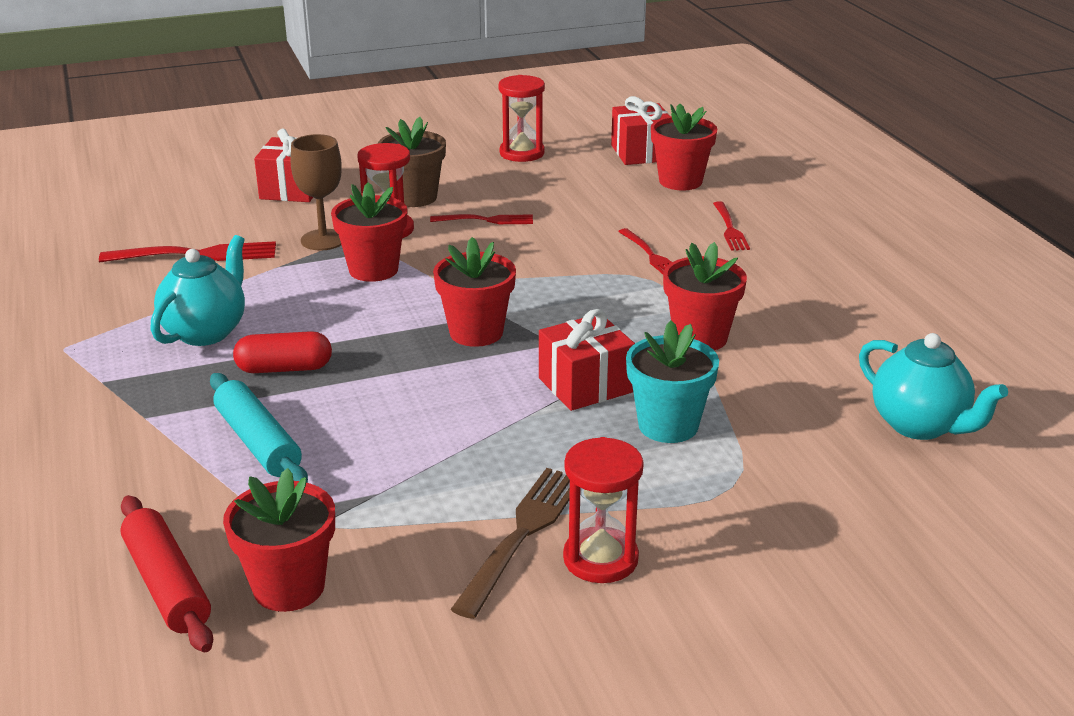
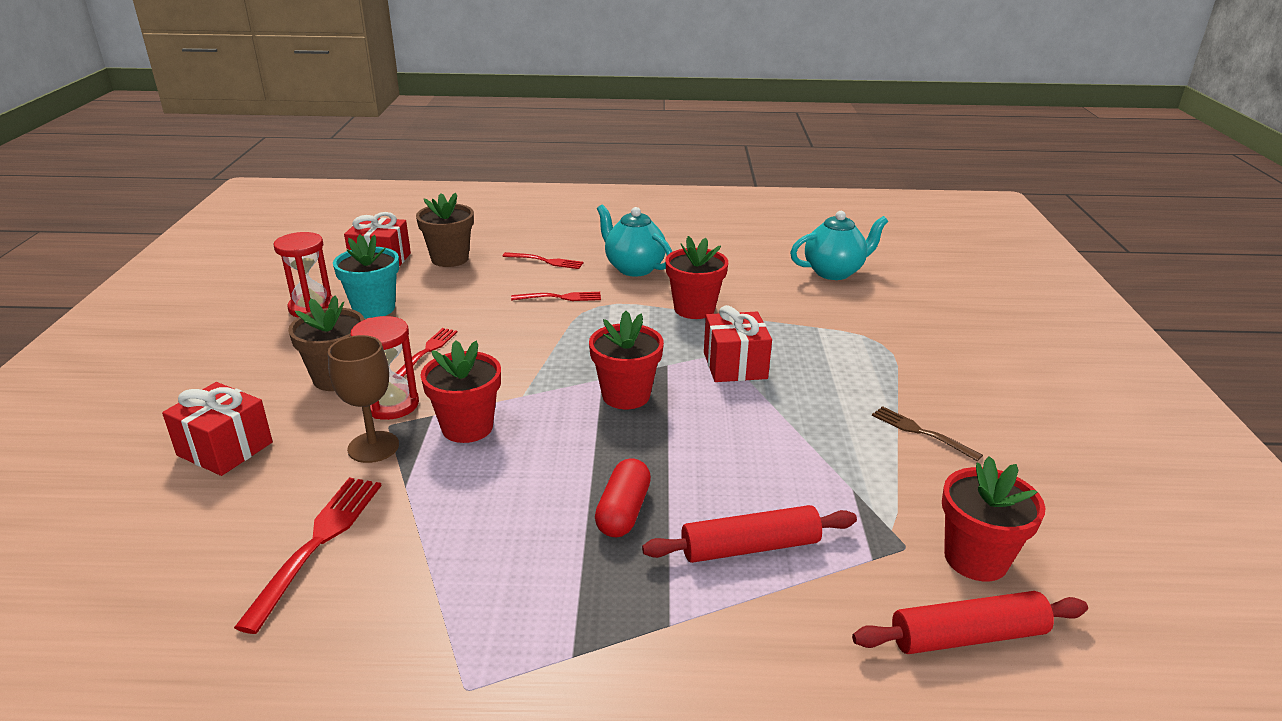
camera: 70 degrees left, 0 degrees up
turquoise teapot [151,235,245,346] -> turquoise teapot moved to [597,204,672,277]
turquoise rolling pin [210,373,308,483] -> red rolling pin [642,505,857,563]
brown fork [450,468,570,619] -> brown fork [872,406,983,461], size x0.63
red hourglass [563,437,644,583] -> none
turquoise flower pot [626,320,719,443] -> turquoise flower pot moved to [333,235,399,318]
red flower pot [651,103,717,190] -> brown flower pot [416,192,474,267]

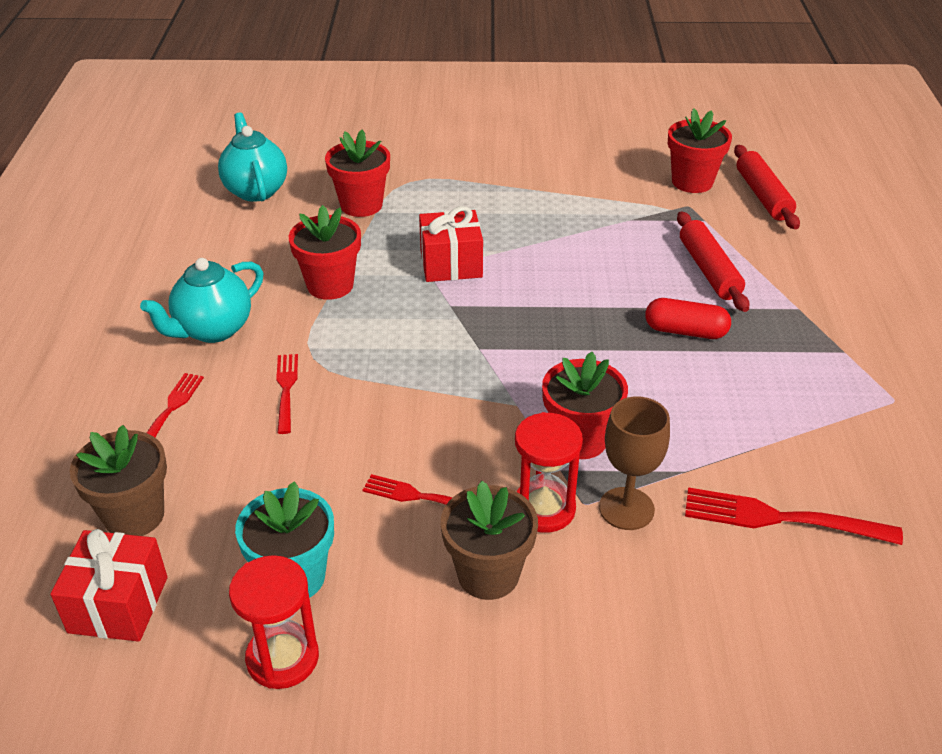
camera: 90 degrees left, 10 degrees up
red gift [162,382,273,476] -> none
red flower pot [589,311,664,409] -> red flower pot moved to [325,130,390,217]
brown fork [872,406,983,461] -> none

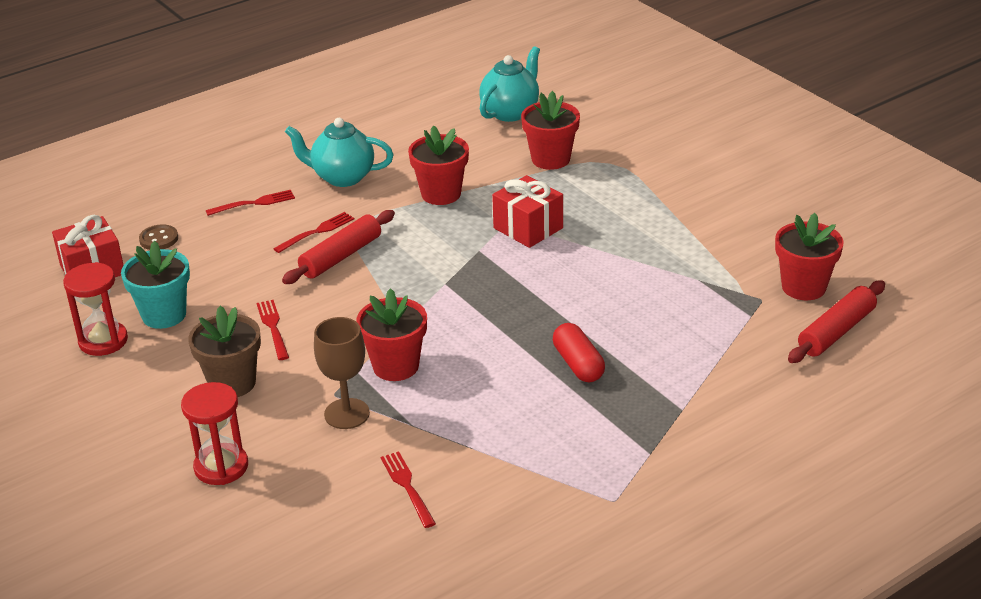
camera: 55 degrees right, 5 degrees down
brown flower pot [70,425,167,536] -> brown button [139,224,178,250]
red hourglass [515,412,583,533] -> red hourglass moved to [181,382,248,485]
red rolling pin [677,212,750,312] -> red rolling pin moved to [282,210,395,284]
red fork [685,487,903,545] -> red fork [381,452,436,528], size x0.63

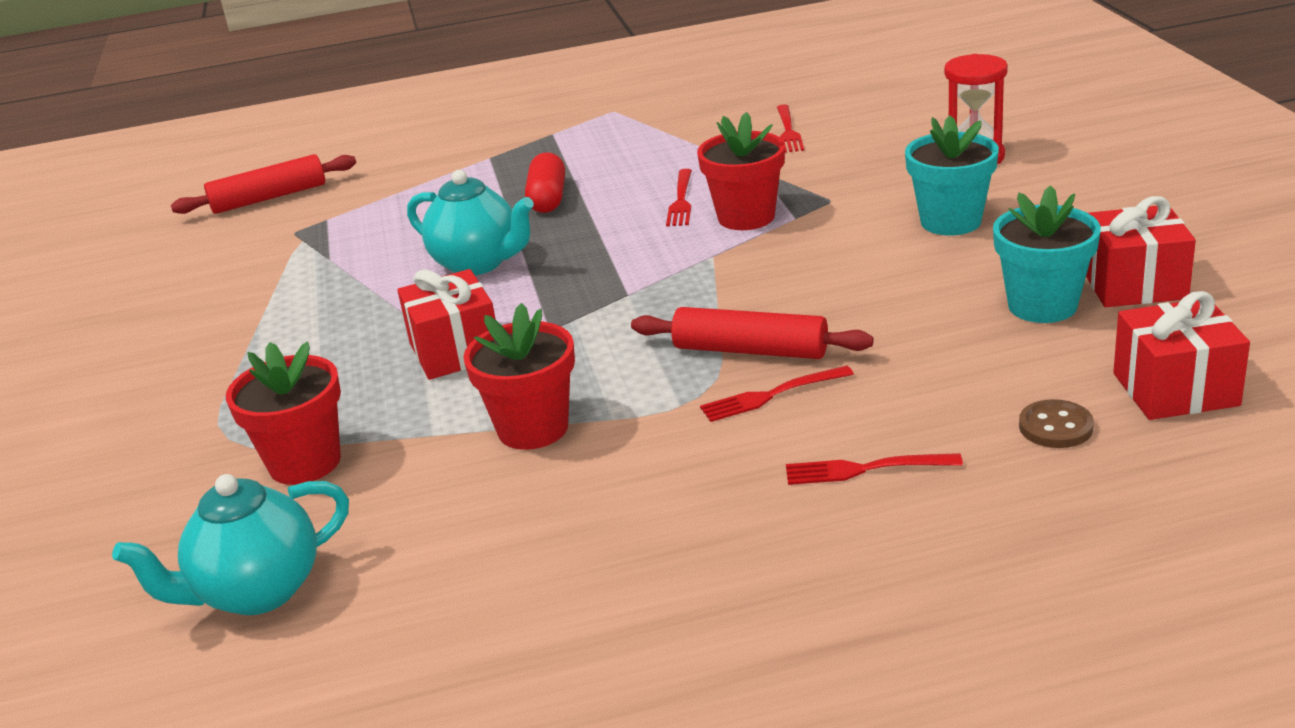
camera: 155 degrees left, 5 degrees down
red hourglass [63,262,128,356] -> red gift [1086,196,1196,307]
brown flower pot [188,306,261,397] -> turquoise flower pot [905,116,999,235]
red fork [256,300,289,360] -> red fork moved to [666,169,692,226]
red rolling pin [282,210,395,284] -> red rolling pin turned 45 degrees clockwise [631,307,873,359]
turquoise teapot [285,118,394,187] -> turquoise teapot moved to [407,170,534,275]
brown goblet [314,317,370,429] -> none
red flower pot [775,213,844,300] -> none

